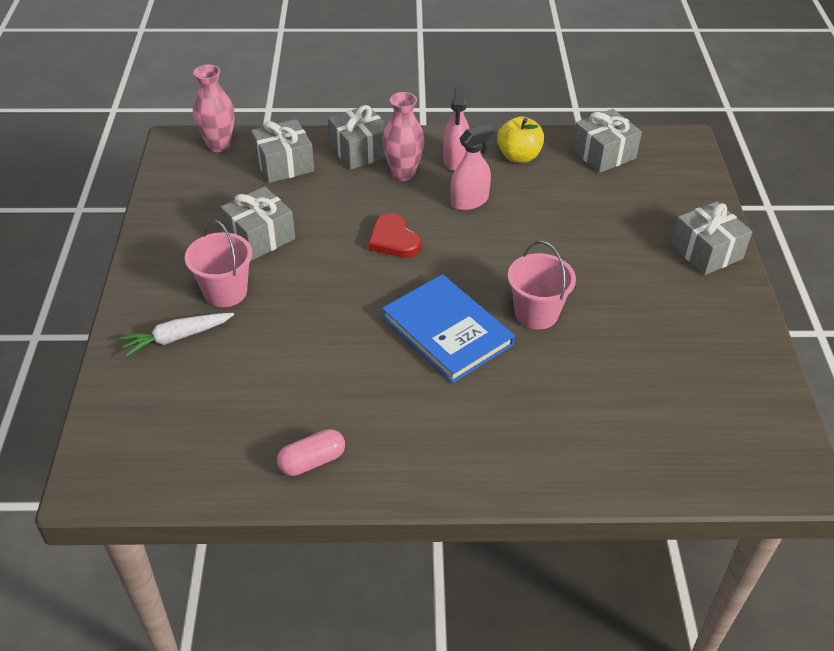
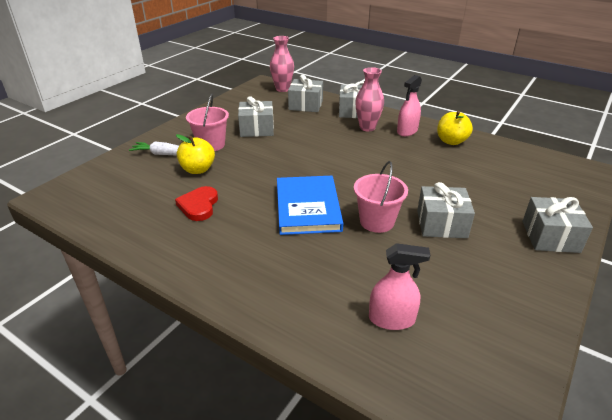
camera: 35 degrees right, 10 degrees down
pink capsule [277,429,345,476] -> none
red heart [368,213,421,258] -> red heart moved to [175,186,218,221]
pink spray bottle [451,124,495,210] -> pink spray bottle moved to [369,243,430,330]
grey gift [572,109,642,173] -> grey gift moved to [417,182,475,238]
none -> yellow apple [176,134,215,174]

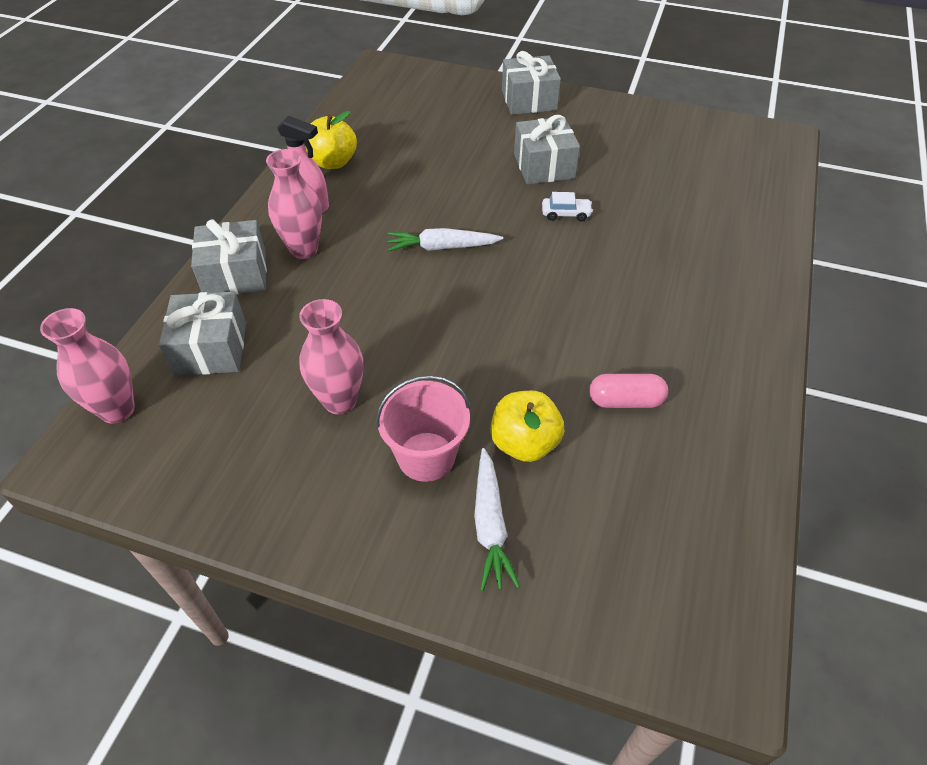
camera: 105 degrees left, 15 degrees up
red heart [175,186,218,221] -> pink capsule [589,374,668,408]
grey gift [238,96,274,137] -> pink vase [299,299,363,414]
blue book [277,176,343,235] -> none
pink bucket [354,161,408,233] -> white car [542,192,593,221]
pink spray bottle [369,243,430,330] -> none
none -> white carrot [388,228,503,252]

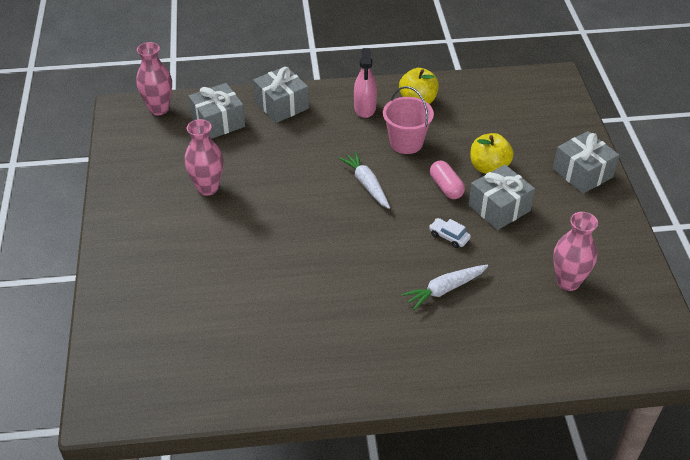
camera: 65 degrees right, 5 degrees down
pink vase [266,149,322,259] -> pink vase moved to [553,212,598,291]
pink bucket [376,375,470,482] -> pink bucket moved to [383,86,434,154]
white carrot [474,448,520,591] -> white carrot moved to [402,265,488,310]
yellow apple [490,391,564,462] -> yellow apple moved to [470,133,514,174]
white car [542,192,593,221] -> white car turned 150 degrees clockwise [429,218,471,248]
pink capsule [589,374,668,408] -> pink capsule moved to [430,160,465,199]

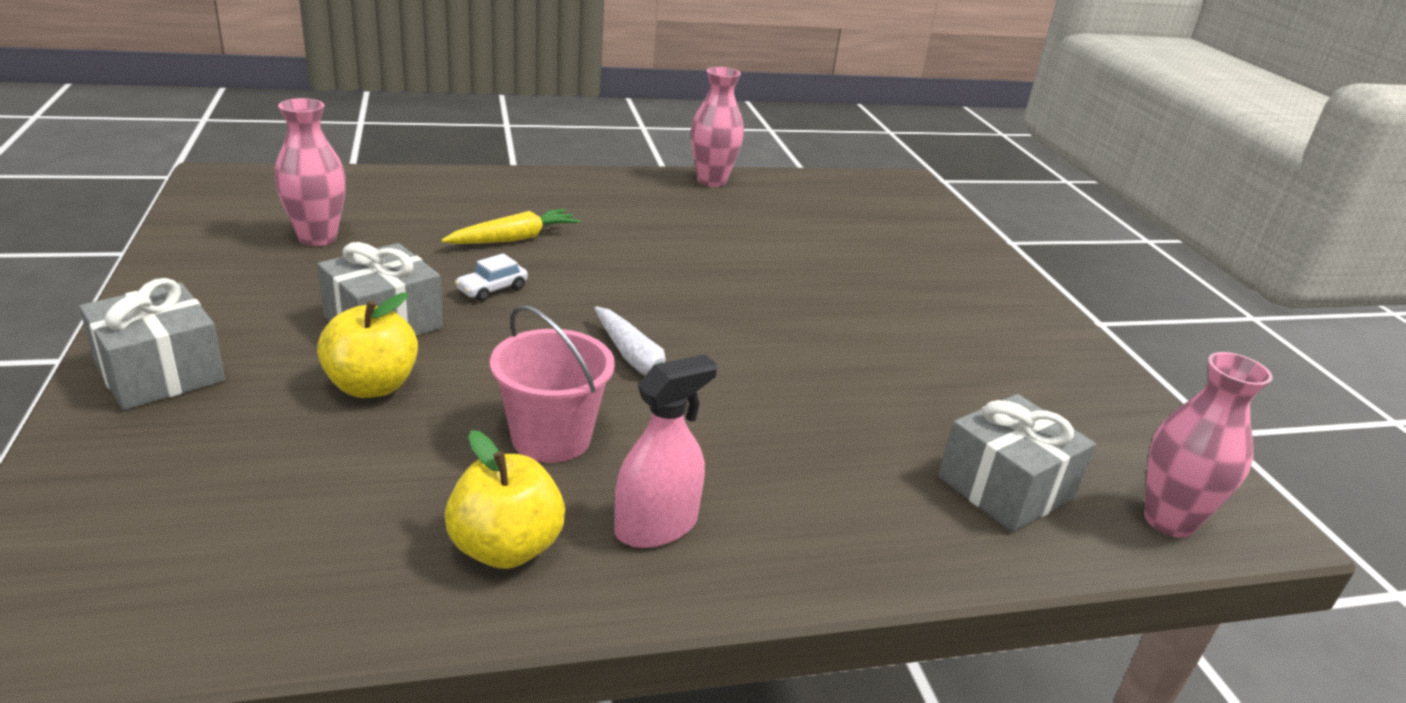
camera: 170 degrees right, 15 degrees down
pink vase [184,119,223,196] -> pink vase moved to [691,67,744,187]
grey gift [253,66,309,123] -> none
pink spray bottle [354,48,377,118] -> pink spray bottle turned 60 degrees clockwise [614,354,718,548]
white carrot [402,265,488,310] -> yellow carrot [441,209,581,244]
white car [429,218,471,248] -> white car turned 105 degrees clockwise [455,253,528,302]
pink capsule [430,160,465,199] -> none

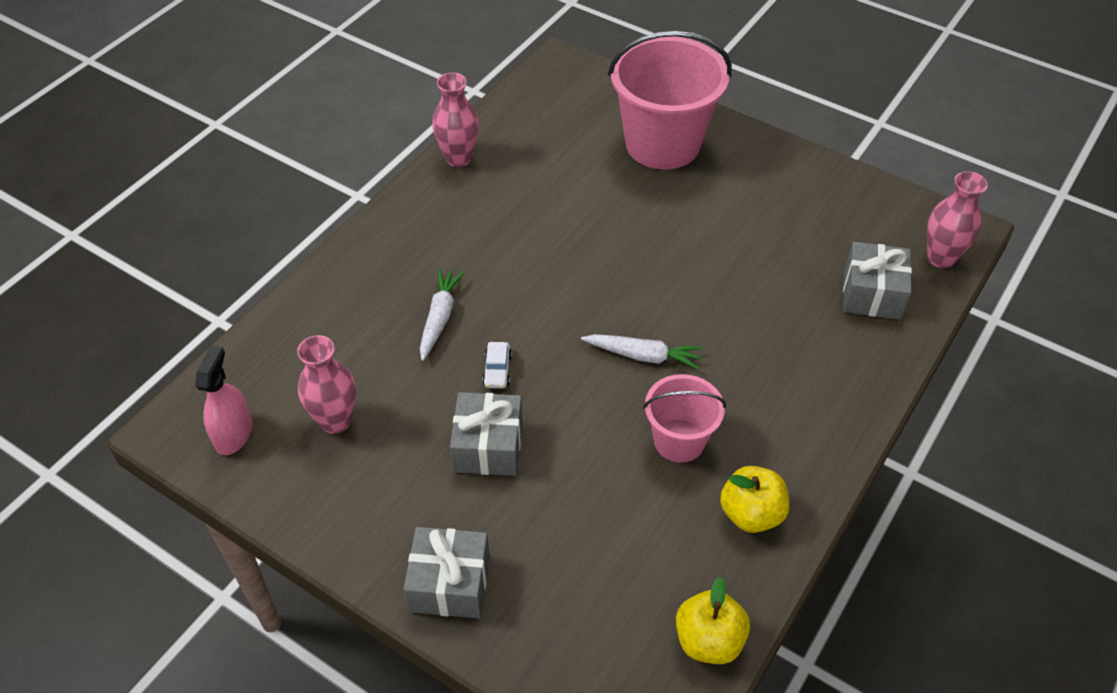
camera: 40 degrees left, 20 degrees up
yellow apple [317,292,418,398] -> yellow apple moved to [676,577,750,664]
yellow carrot [441,209,581,244] -> white carrot [420,268,465,361]
pink spray bottle [614,354,718,548] -> pink spray bottle moved to [195,345,252,455]
none -> pink bucket [608,31,732,170]

